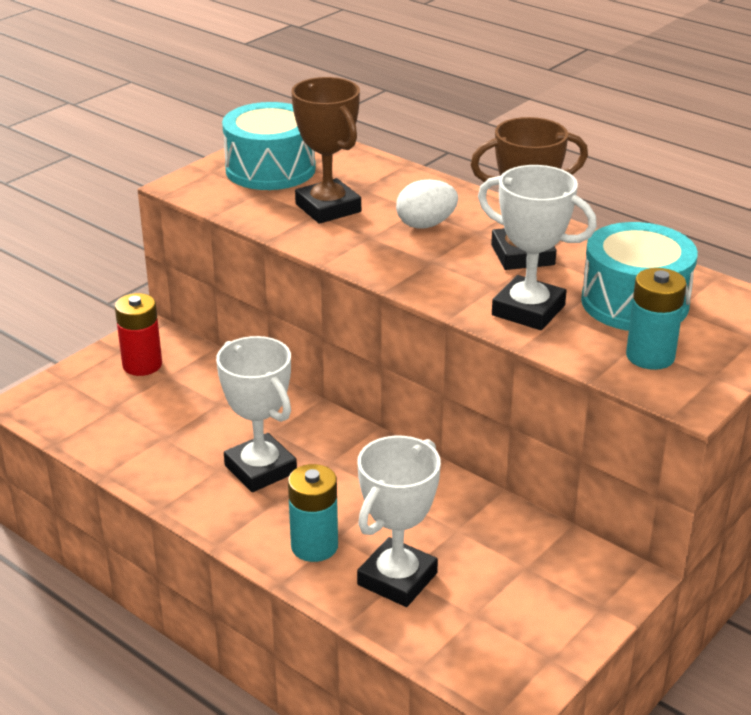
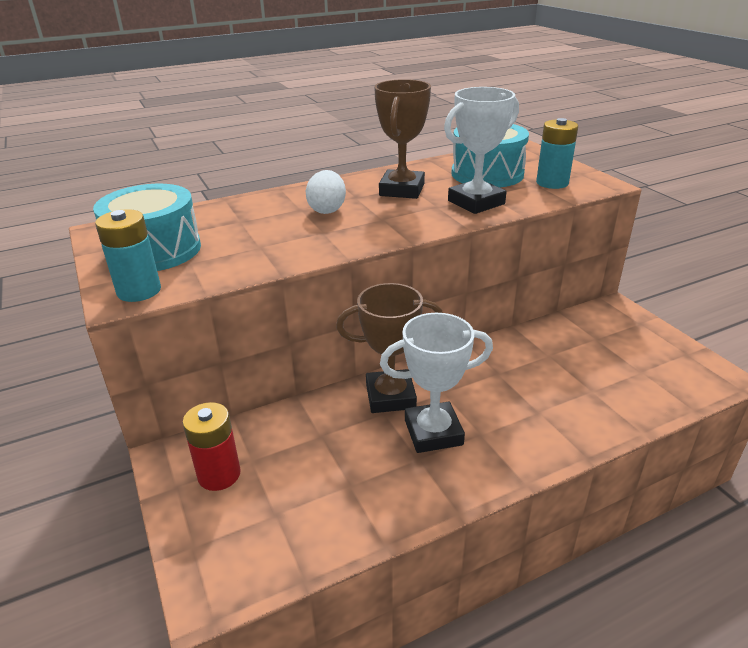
camera: 65 degrees left, 0 degrees up
turquoise battery [288,464,338,562] -> turquoise battery moved to [95,209,161,302]
brown trophy [291,77,361,224] -> brown trophy moved to [336,283,443,413]
white trophy [357,436,441,607] -> none

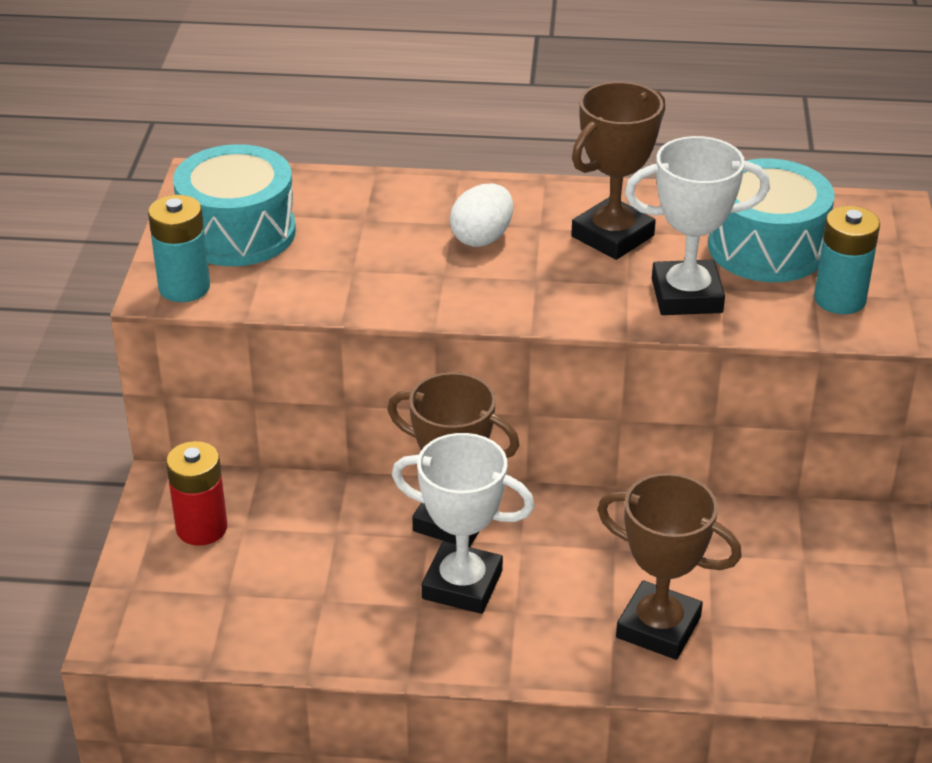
camera: 30 degrees right, 5 degrees up
none -> brown trophy [597,473,742,660]

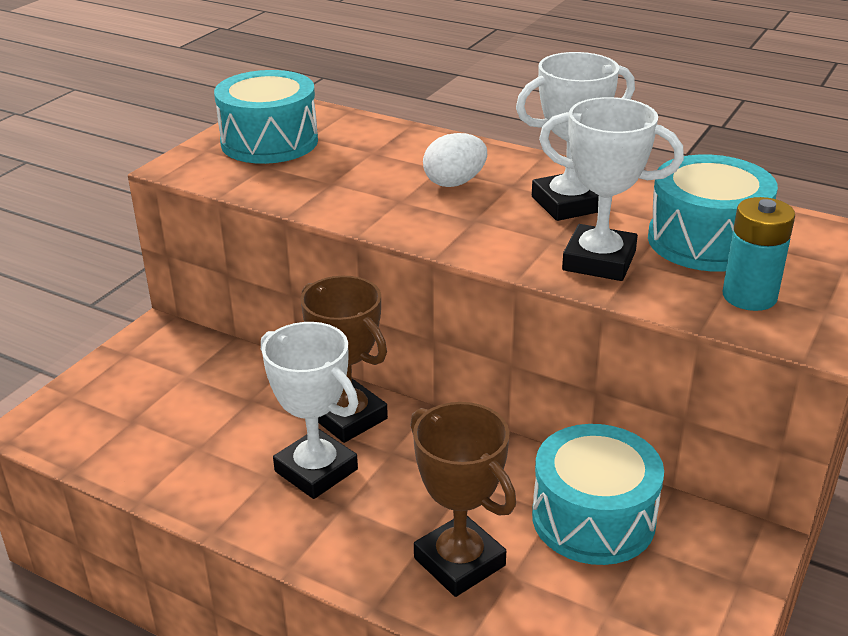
camera: 25 degrees right, 5 degrees down
turquoise battery [148,195,210,302] -> none
red battery [166,441,227,546] -> none
brown trophy [571,82,665,260] -> white trophy [516,52,635,221]
none -> turquoise drum [532,424,664,565]

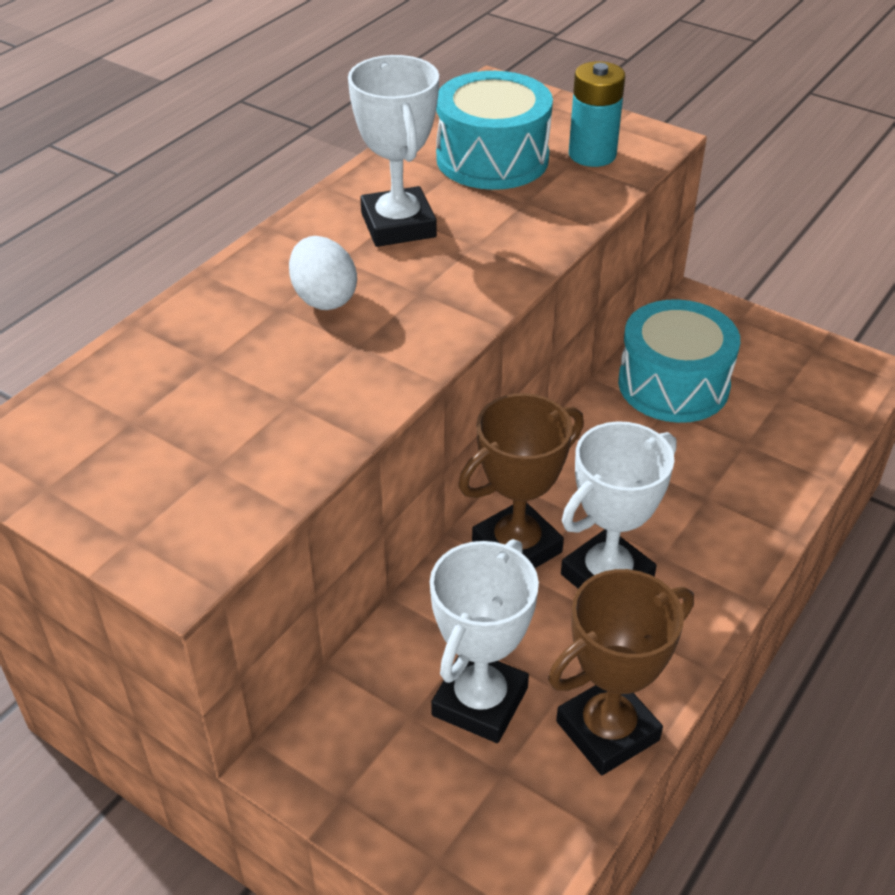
camera: 85 degrees left, 10 degrees up
turquoise drum [214,70,318,164] -> none
brown trophy [410,402,516,597] -> brown trophy moved to [548,569,694,775]
white trophy [539,97,684,281] -> white trophy moved to [430,539,539,743]

